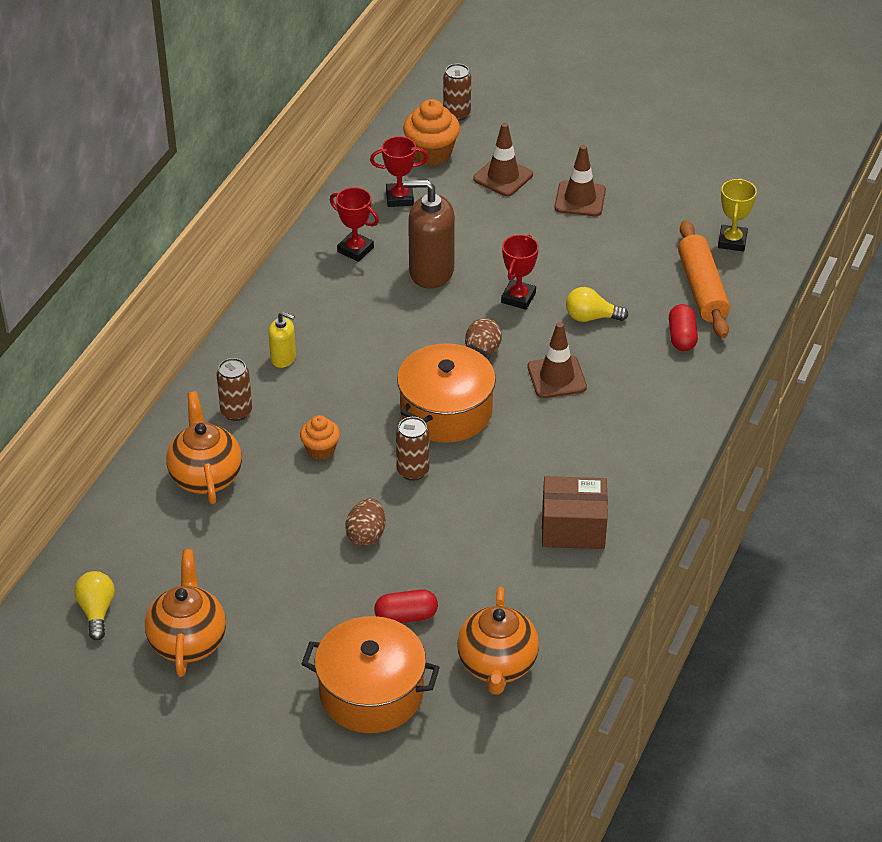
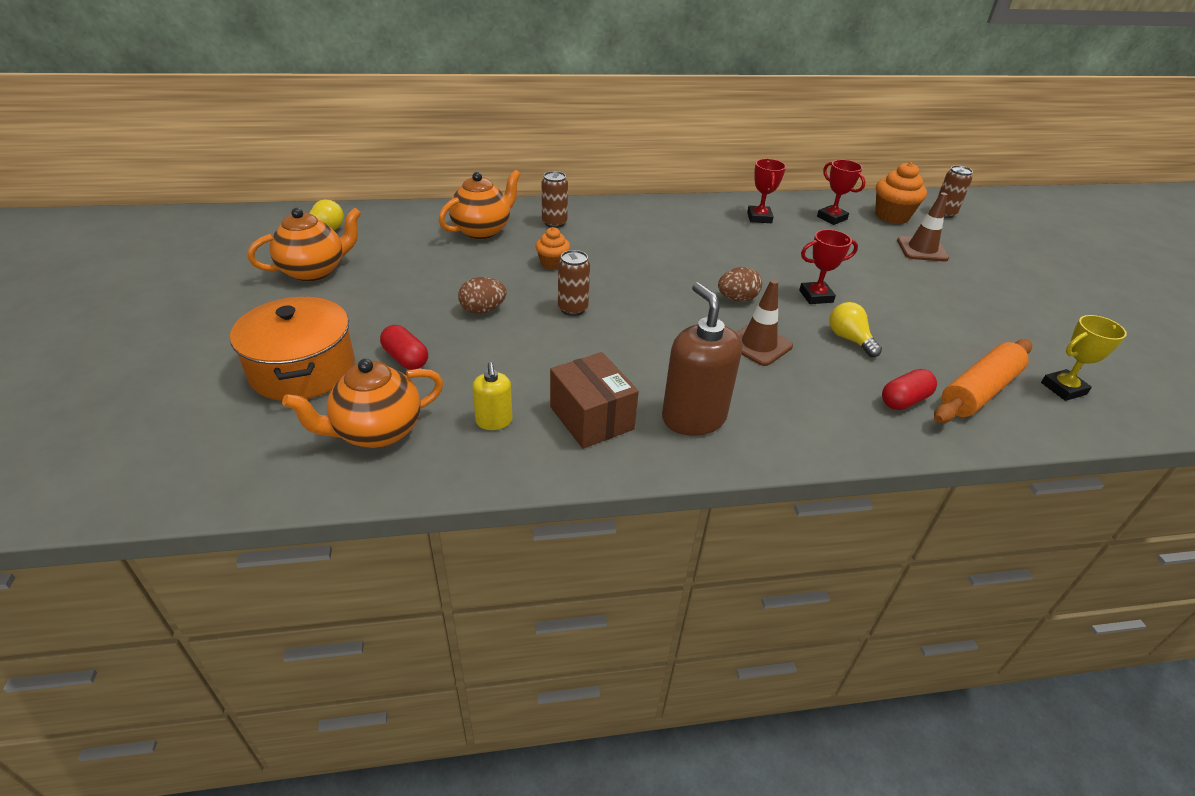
camera: 55 degrees right, 5 degrees down
yellow soap dispenser [268,311,296,368] -> yellow soap dispenser moved to [472,362,513,430]
orange pot [397,343,496,443] -> none
brown soap dispenser [403,180,455,289] -> brown soap dispenser moved to [662,282,742,436]
brown traffic cone [555,145,606,216] -> none

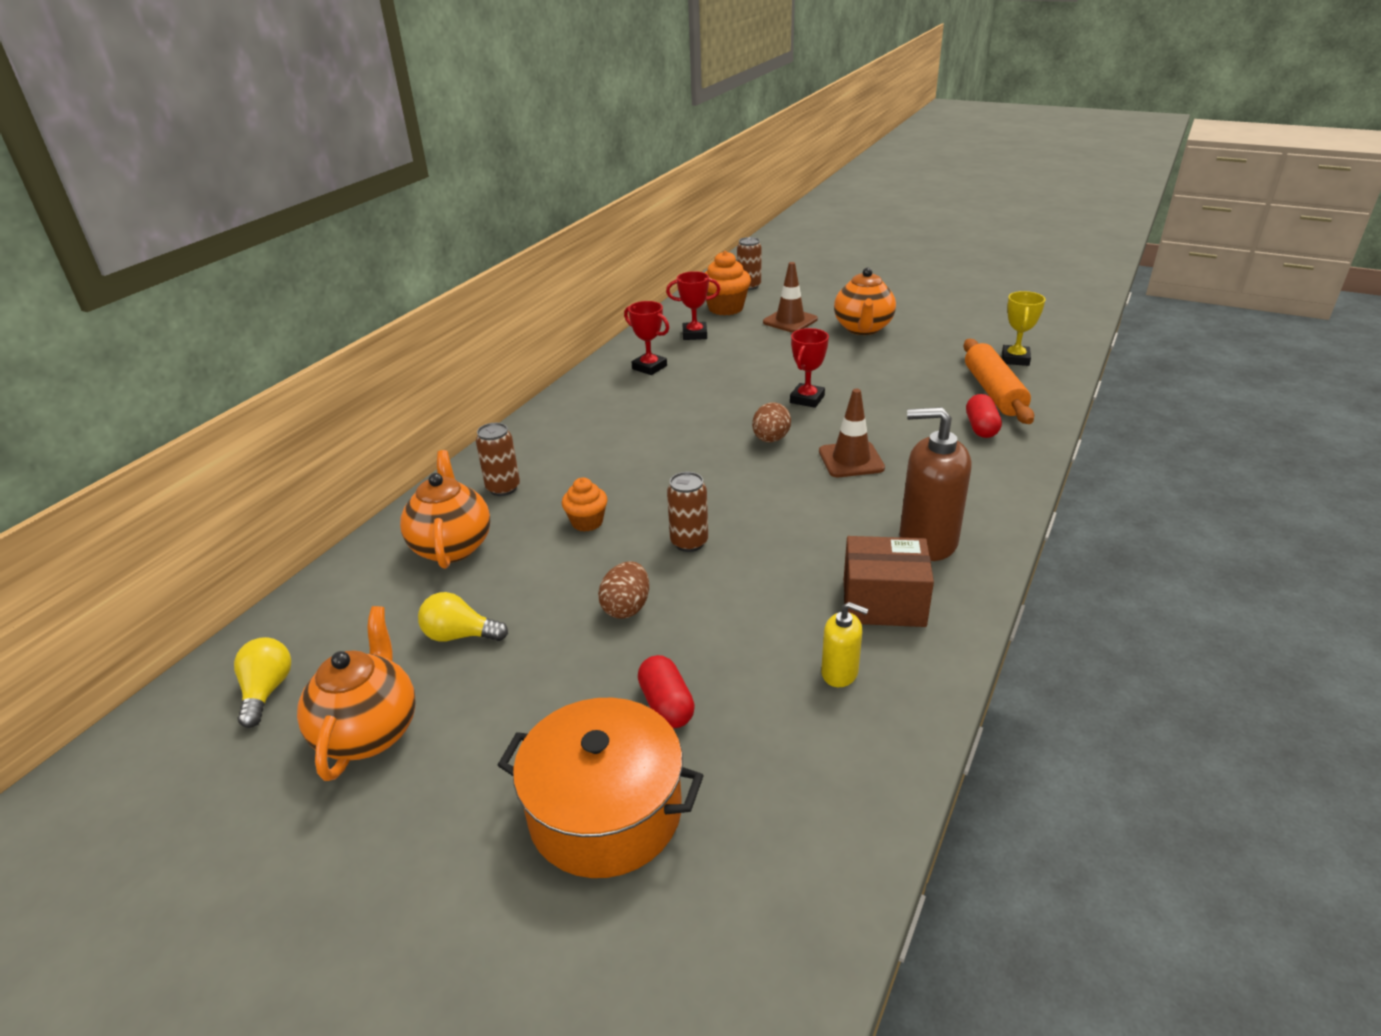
camera: 50 degrees left, 5 degrees down
orange teapot [282,359,443,448] -> orange teapot moved to [834,268,896,335]
red capsule [380,325,428,370] -> red capsule turned 75 degrees clockwise [638,655,695,728]
yellow light bulb [829,302,882,357] -> yellow light bulb moved to [418,592,508,642]

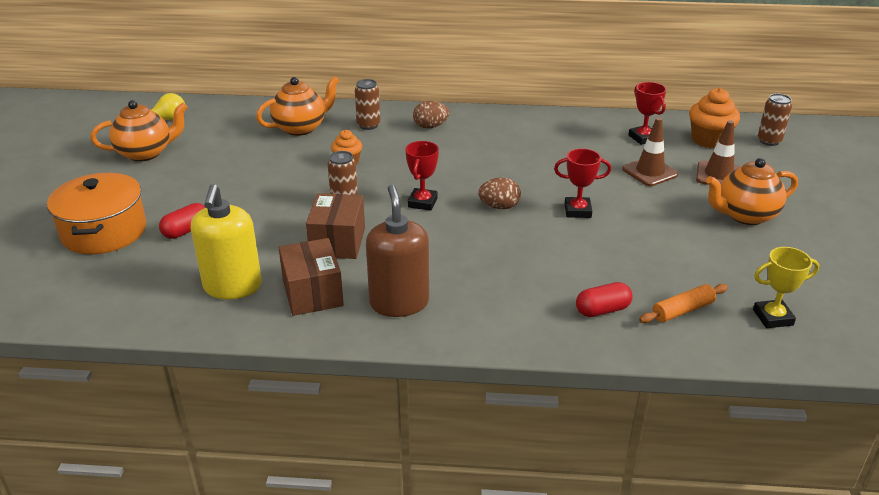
camera: 65 degrees right, 0 degrees up
yellow light bulb [418,592,508,642] -> none
brown egg [598,562,649,619] -> brown egg moved to [413,101,449,129]
red trophy [624,301,669,375] -> red trophy moved to [405,141,439,211]
brown traffic cone [819,389,885,477] -> brown traffic cone moved to [622,117,679,186]
yellow soap dispenser [821,602,869,687] -> yellow soap dispenser [191,184,262,299], size x1.90
orange rolling pin [963,339,1034,424] -> orange rolling pin [639,284,728,323], size x0.61
none -> brown box [306,193,365,259]

